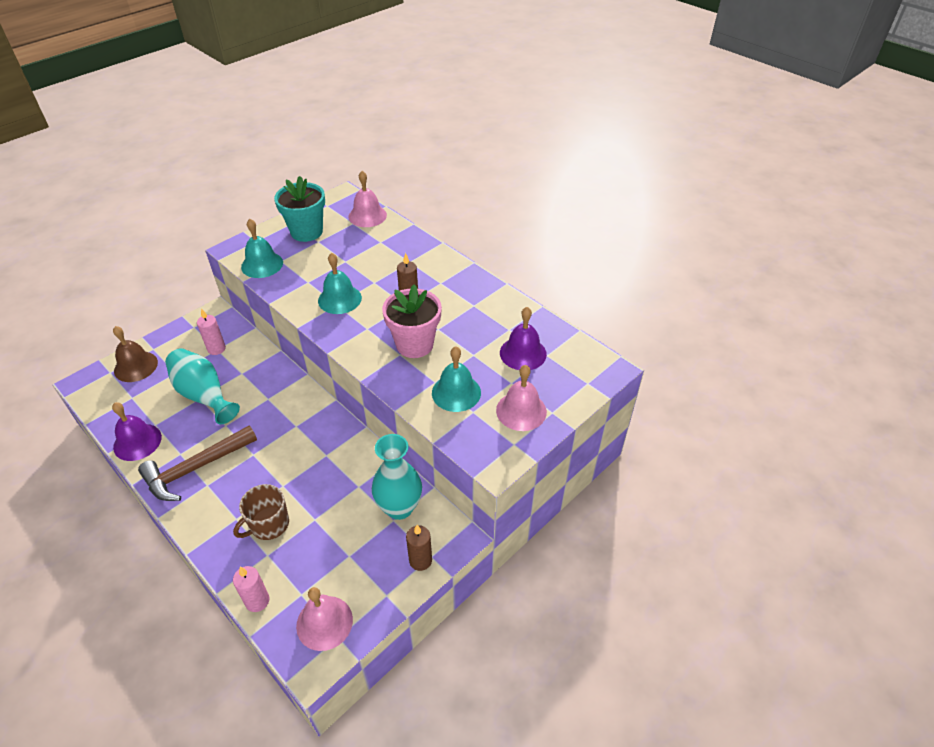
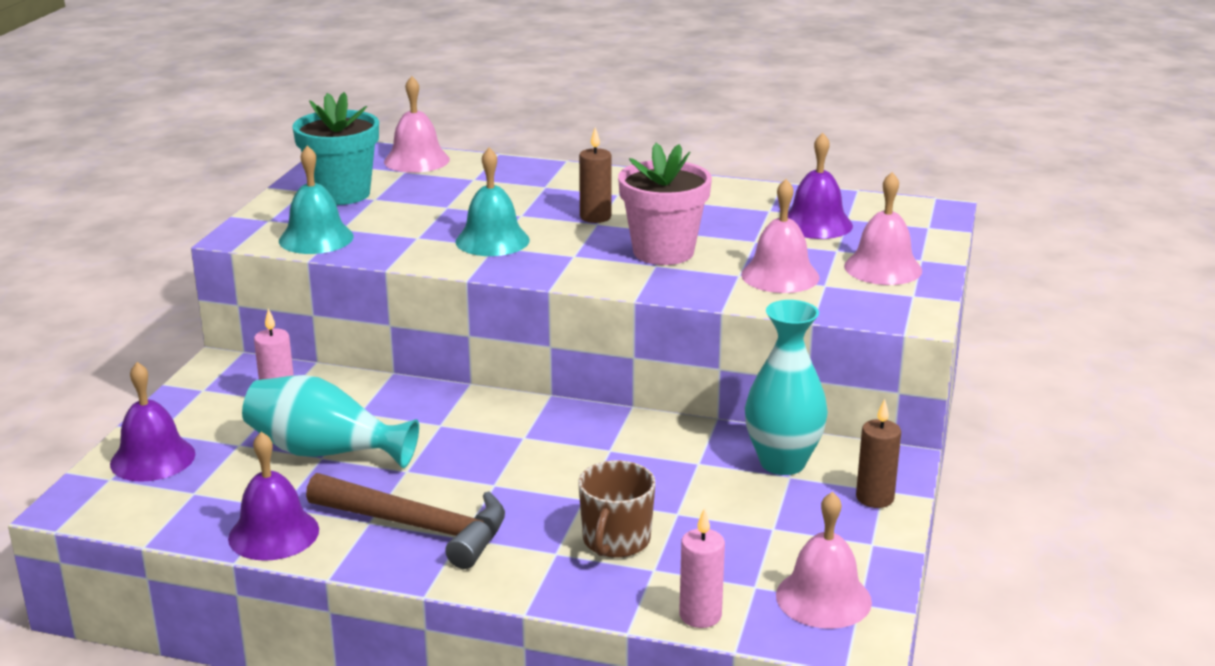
camera: 30 degrees left, 20 degrees down
brown bell [113,326,158,382] -> purple bell [110,362,195,482]
brown hammer [138,426,257,501] -> brown hammer turned 90 degrees counterclockwise [306,473,505,569]
turquoise bell [432,346,481,412] -> pink bell [741,179,819,293]

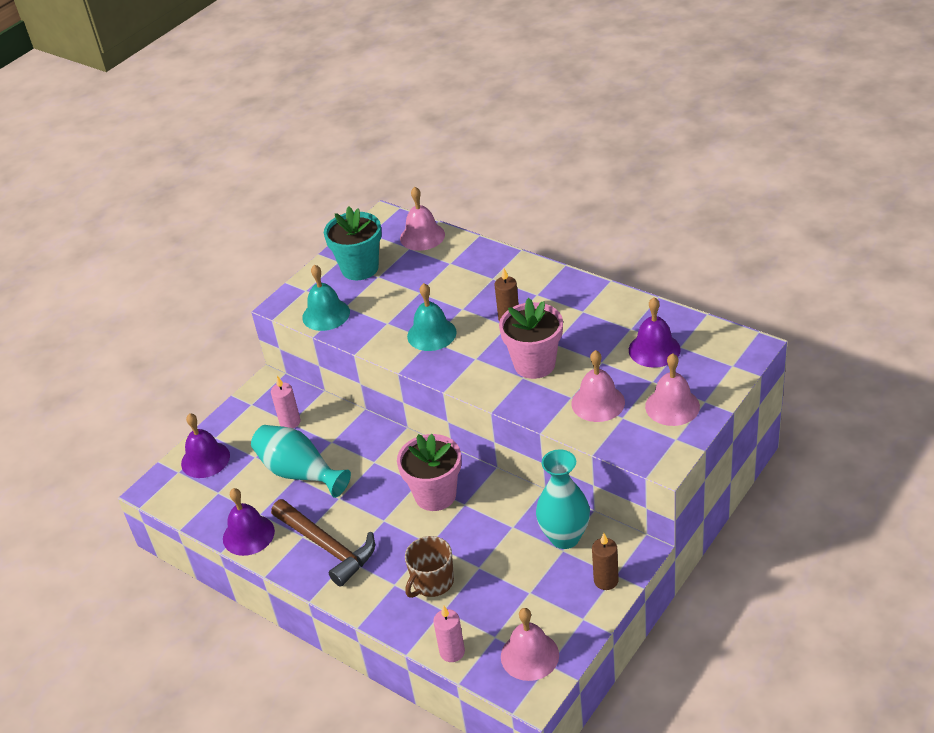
camera: 25 degrees right, 15 degrees up
none -> pink flower pot [397,434,461,511]

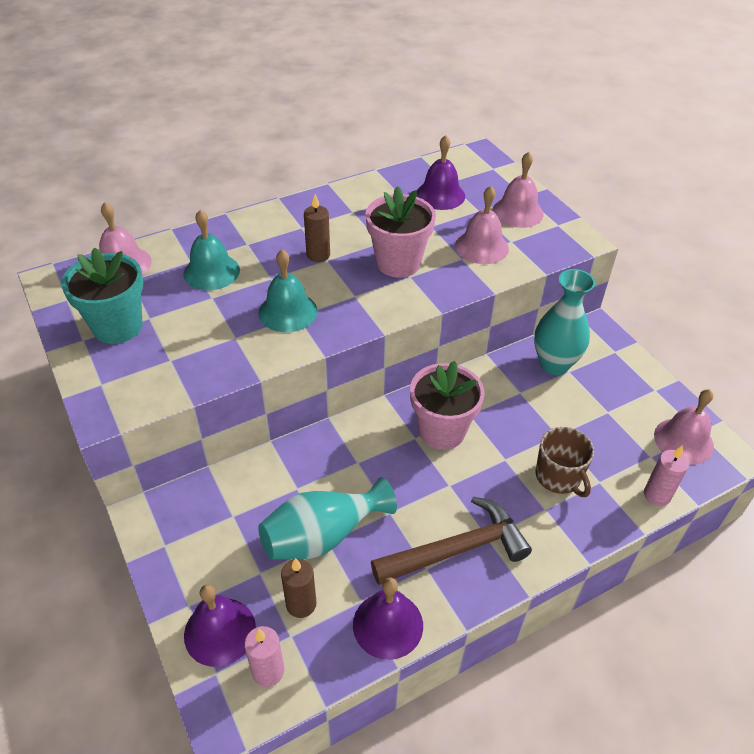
camera: 70 degrees left, 5 degrees up
pink candle [271,376,300,428] -> pink candle moved to [244,626,284,687]
turquoise bell [302,264,350,331] -> turquoise bell moved to [183,210,240,291]
brown candle [592,533,619,590] -> brown candle moved to [281,558,317,618]

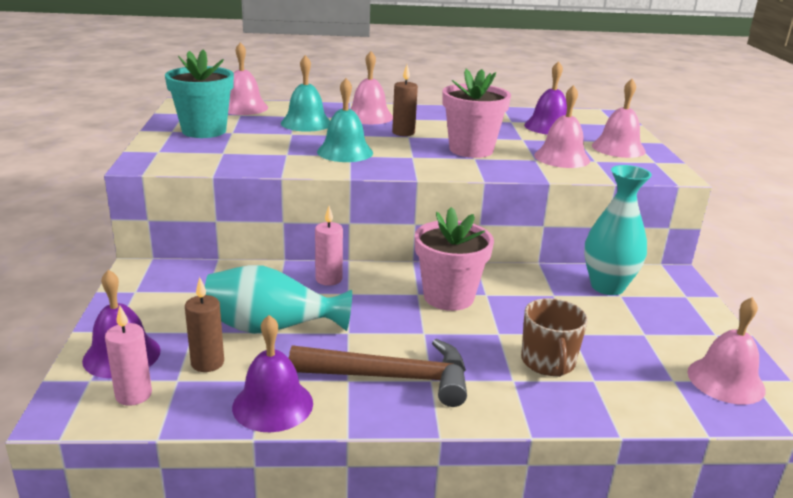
camera: 25 degrees right, 20 degrees down
pink candle [644,445,689,506] -> pink candle moved to [315,206,343,286]
none -> pink bell [350,51,393,124]

